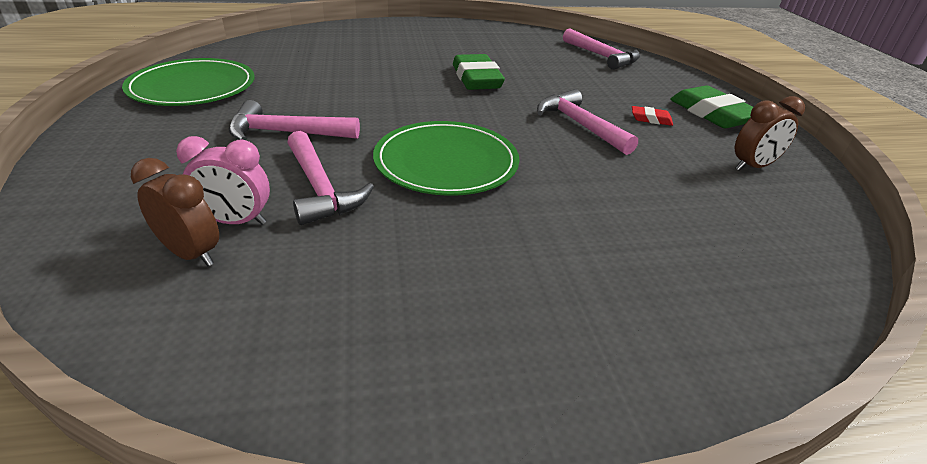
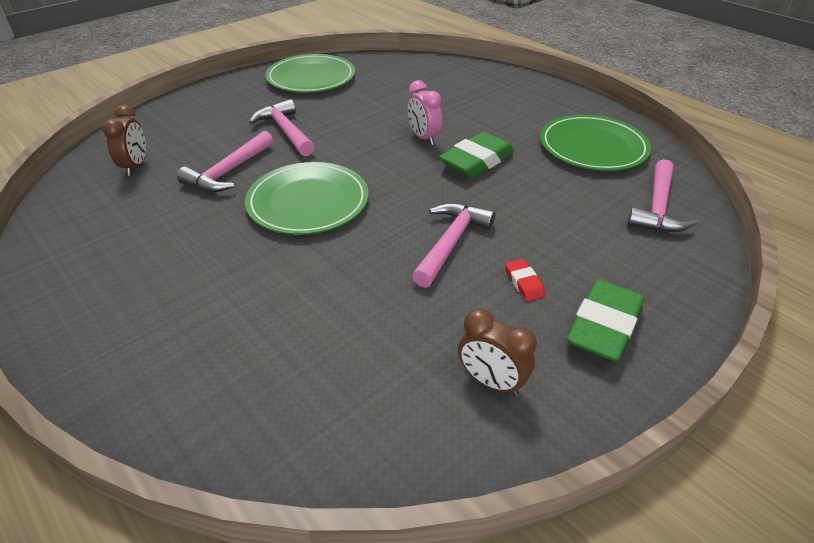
camera: 60 degrees right, 5 degrees up
pink clock [176,136,270,225] -> pink clock moved to [407,80,442,145]
none -> green plate [540,115,651,171]

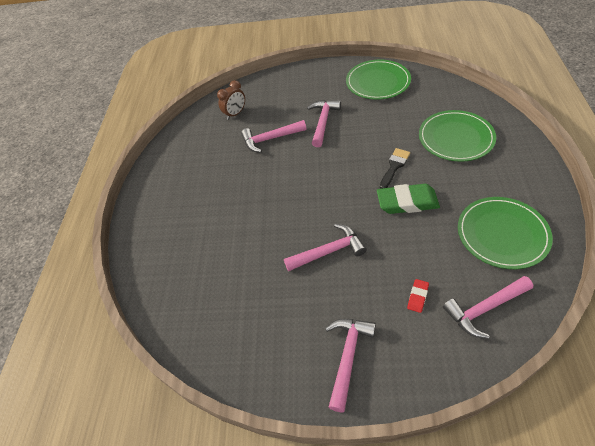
camera: 50 degrees right, 10 degrees up
green plate [245,162,369,235] -> green plate moved to [419,110,496,162]
pink clock [407,80,442,145] -> black brush [380,148,410,189]
brown clock [458,308,537,396] -> none
red eraser [505,259,545,301] -> red eraser moved to [407,279,429,313]
green eraser [567,279,644,362] -> pink hammer [325,319,376,413]

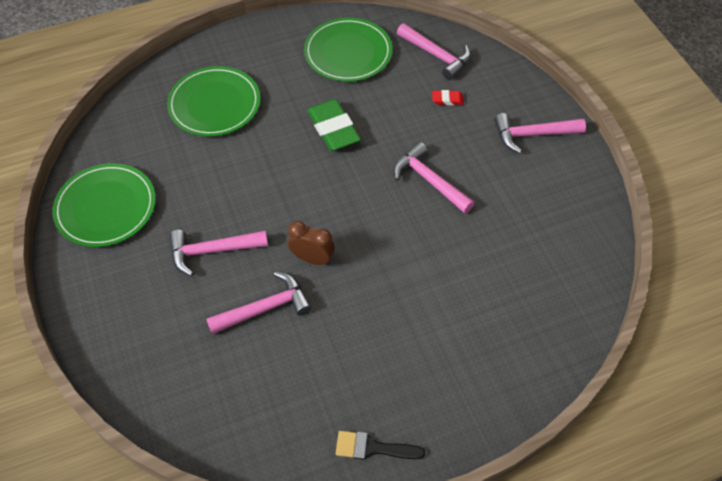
camera: 120 degrees left, 5 degrees up
brown clock [217,80,245,120] -> brown clock moved to [288,221,335,265]
pink hammer [241,120,306,153] -> pink hammer turned 75 degrees counterclockwise [206,272,312,334]
black brush [380,148,410,189] -> black brush moved to [336,431,425,460]

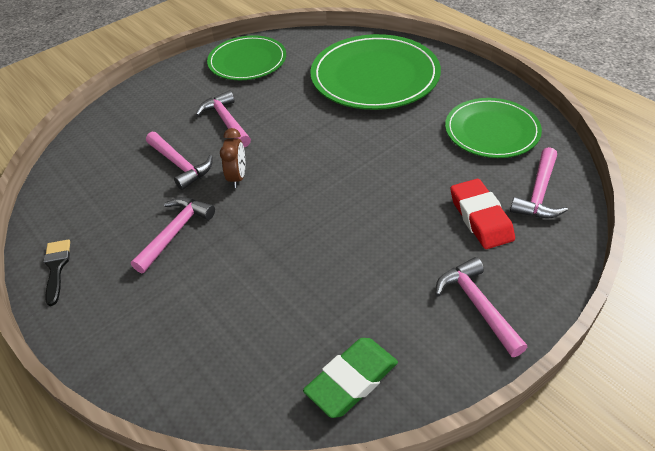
camera: 75 degrees right, 10 degrees down
green plate [167,66,260,137] -> green plate [311,34,441,110], size x1.55
green eraser [307,99,361,151] -> green eraser moved to [303,338,398,418]
pink hammer [393,142,474,214] -> pink hammer moved to [131,197,215,273]
red eraser [432,90,464,105] -> red eraser [450,179,515,249], size x2.12

